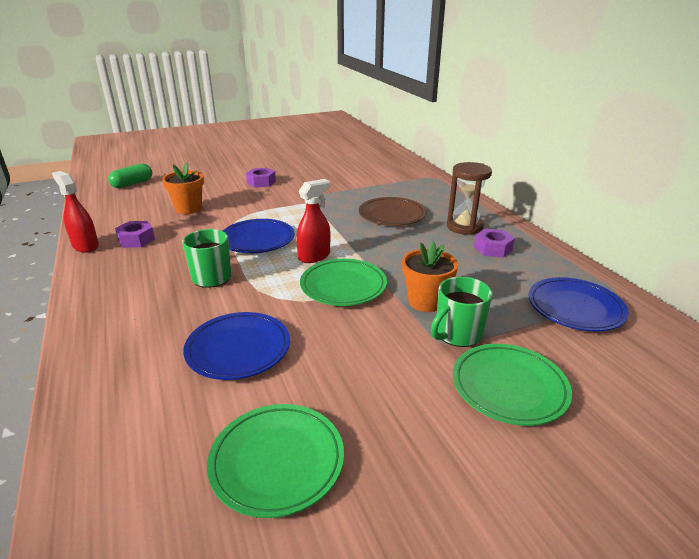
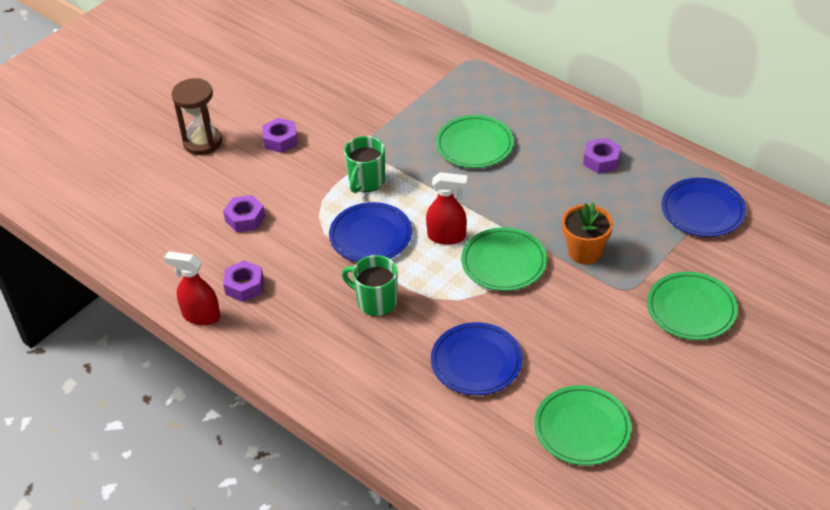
camera: 25 degrees left, 15 degrees up
green capsule [108,164,152,188] -> none
orange flower pot [162,162,204,214] -> purple nut [223,195,265,232]
red spray bottle [296,179,330,263] -> red spray bottle turned 75 degrees clockwise [426,172,467,245]
brown plate [359,197,426,226] -> green plate [436,115,514,168]
green mug [431,277,492,347] -> green mug moved to [344,136,385,193]
brown hourglass [447,162,492,235] -> brown hourglass moved to [172,78,222,155]

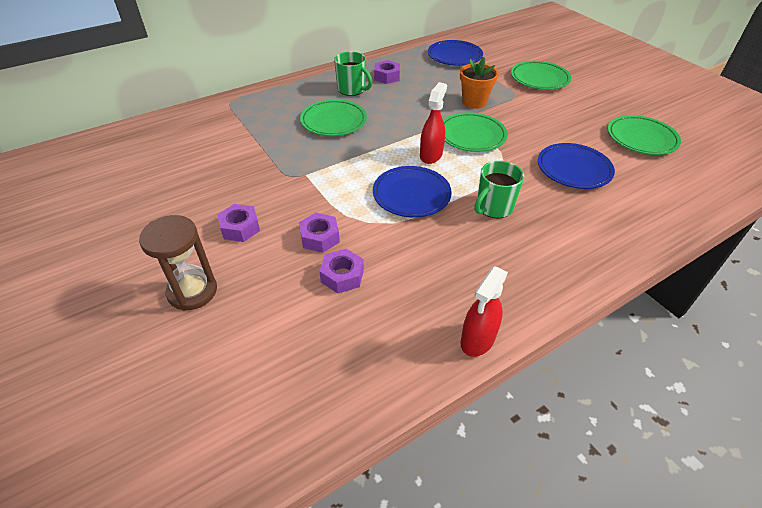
camera: 75 degrees left, 0 degrees up
purple nut [223,260,264,302] -> purple nut moved to [299,213,340,253]
green mug [344,136,385,193] -> green mug moved to [334,52,373,96]

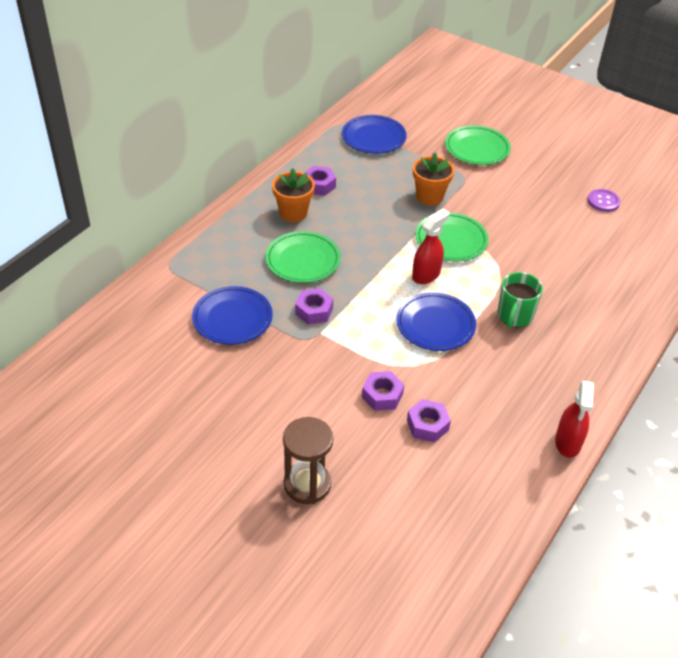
camera: 25 degrees left, 0 degrees up
purple nut [218,204,260,242] -> purple nut moved to [295,288,333,325]
green mug [334,52,373,96] -> orange flower pot [272,168,315,222]
red spray bottle [420,82,447,164] -> red spray bottle turned 45 degrees clockwise [412,208,449,284]
blue plate [538,143,615,189] -> blue plate moved to [192,286,273,345]
green plate [608,115,681,155] -> purple button [588,189,620,212]

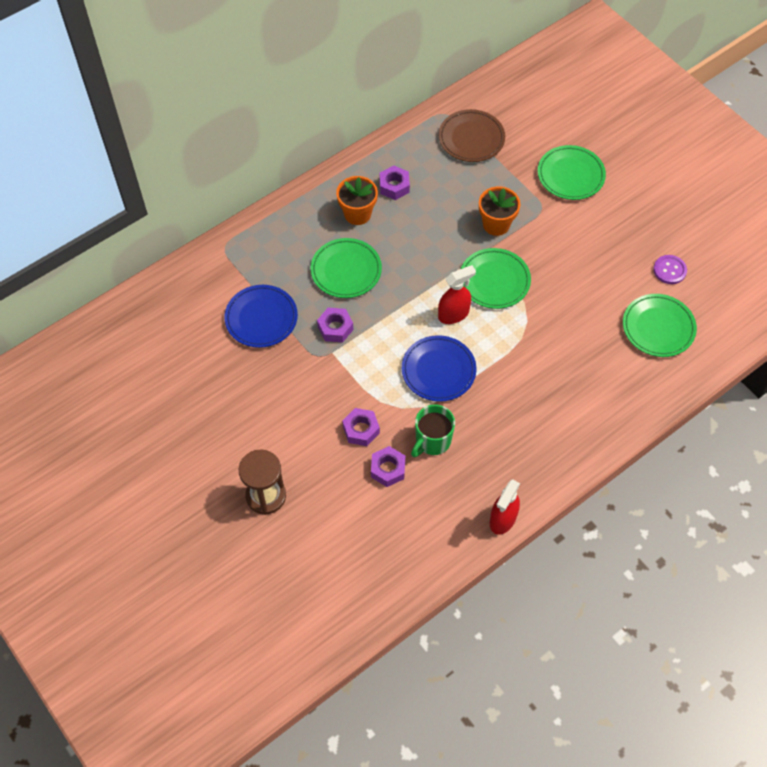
camera: 20 degrees right, 15 degrees up
blue plate [342,115,407,154] -> brown plate [439,109,505,162]
green mug [498,272,543,328] -> green mug moved to [411,404,455,457]
none -> green plate [623,294,697,357]

